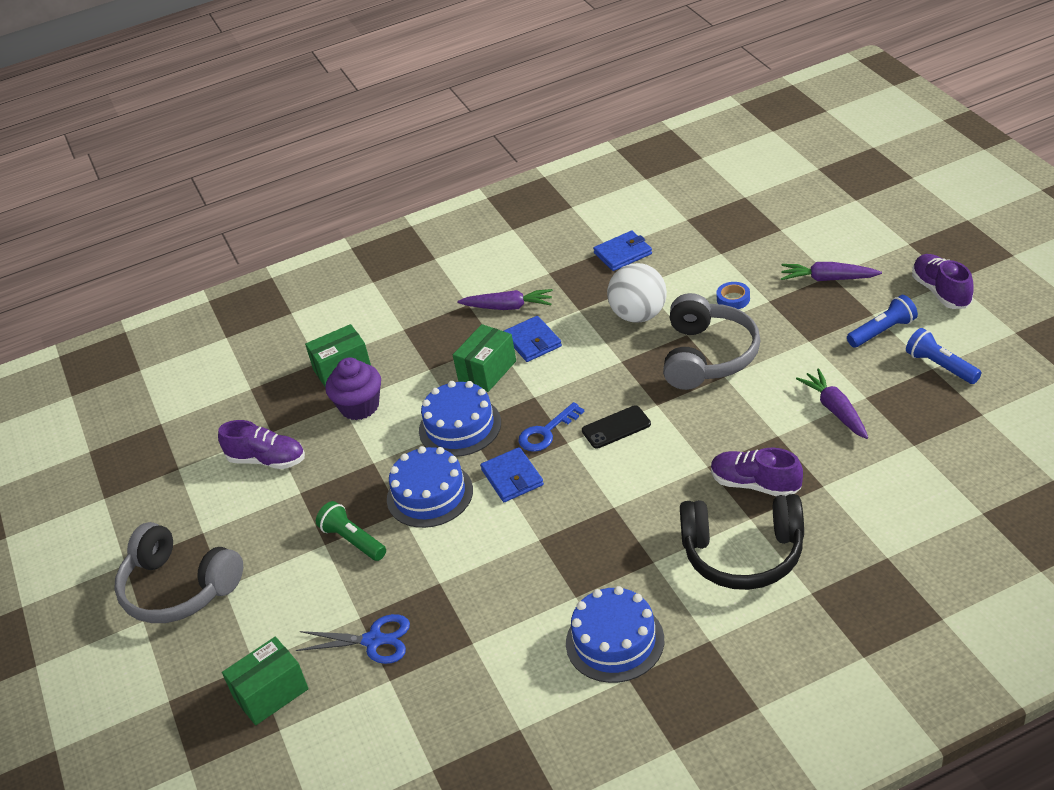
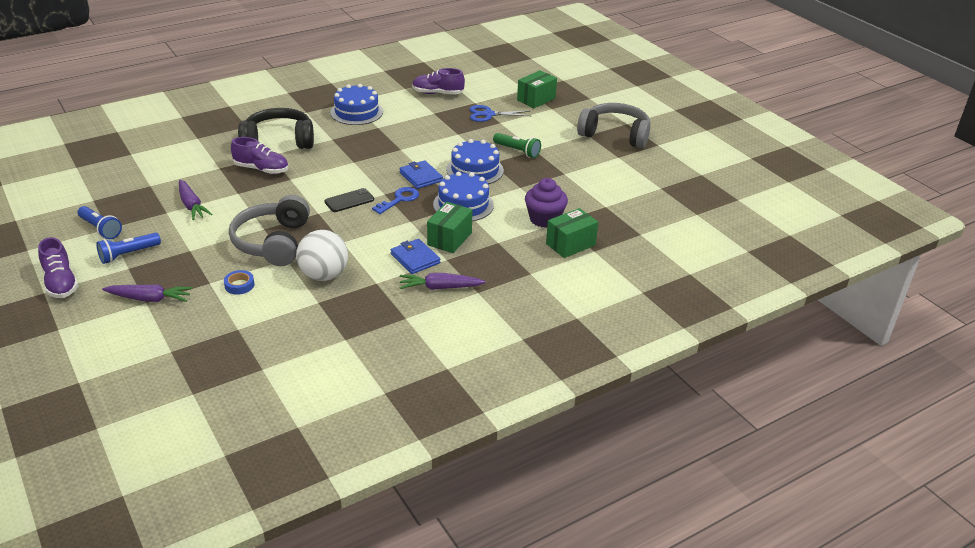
camera: 165 degrees right, 5 degrees down
purple shoe [218,420,305,469] -> purple shoe moved to [412,68,465,94]
blue wallet [593,231,652,271] -> none

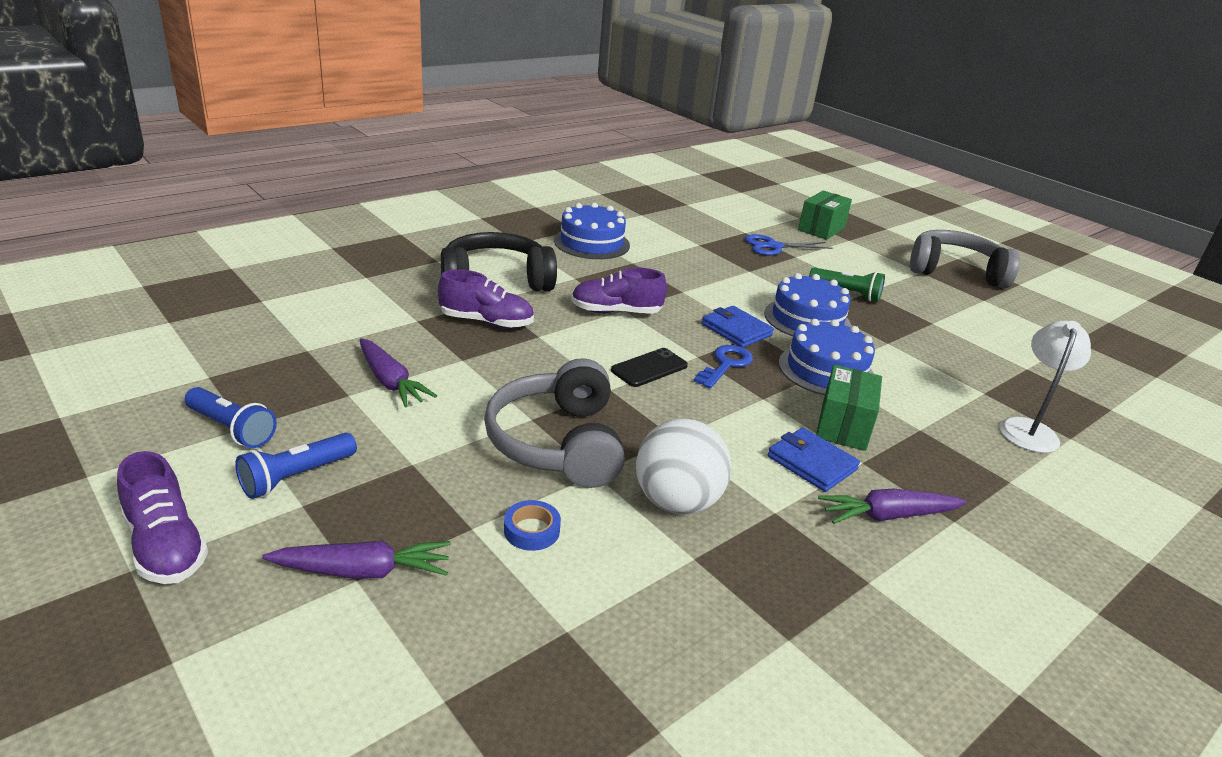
camera: 10 degrees left, 5 degrees down
purple shoe [412,68,465,94] -> purple shoe moved to [571,267,667,314]
purple cupcake [525,178,568,228] -> none
green box [546,208,598,258] -> white lamp [999,321,1091,453]

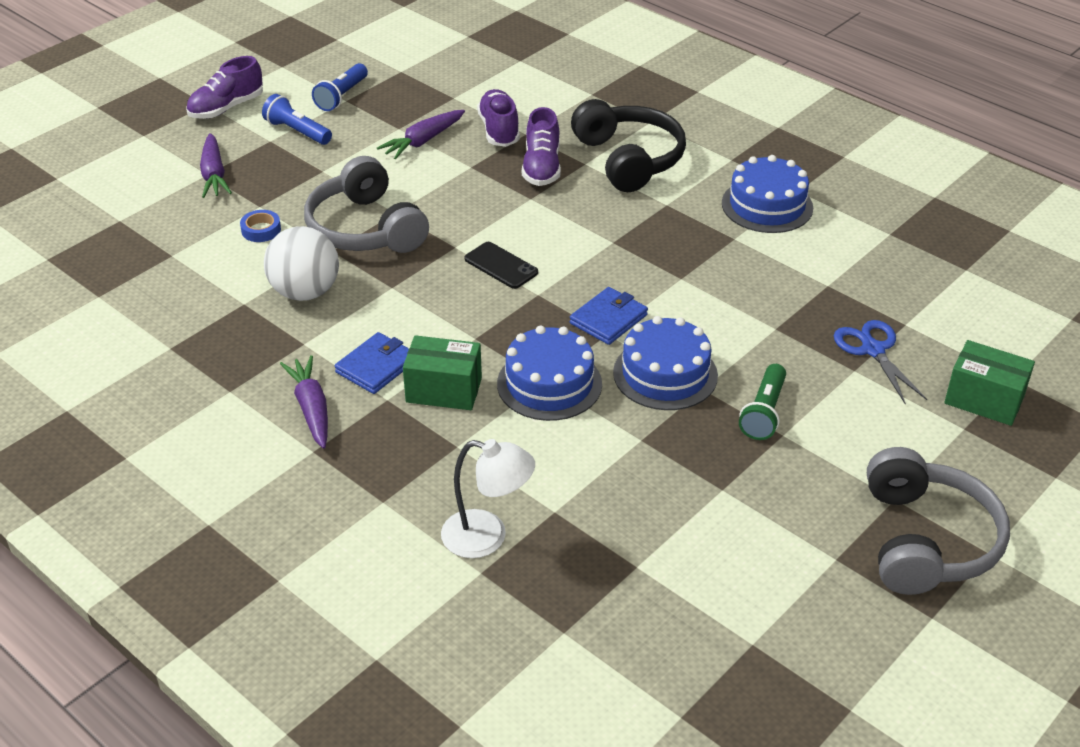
camera: 85 degrees right, 10 degrees up
grey headphones [484,358,625,488] -> grey headphones turned 105 degrees counterclockwise [304,156,429,253]
purple shoe [571,267,667,314] -> purple shoe moved to [477,89,520,147]
blue key [694,345,753,388] -> none

